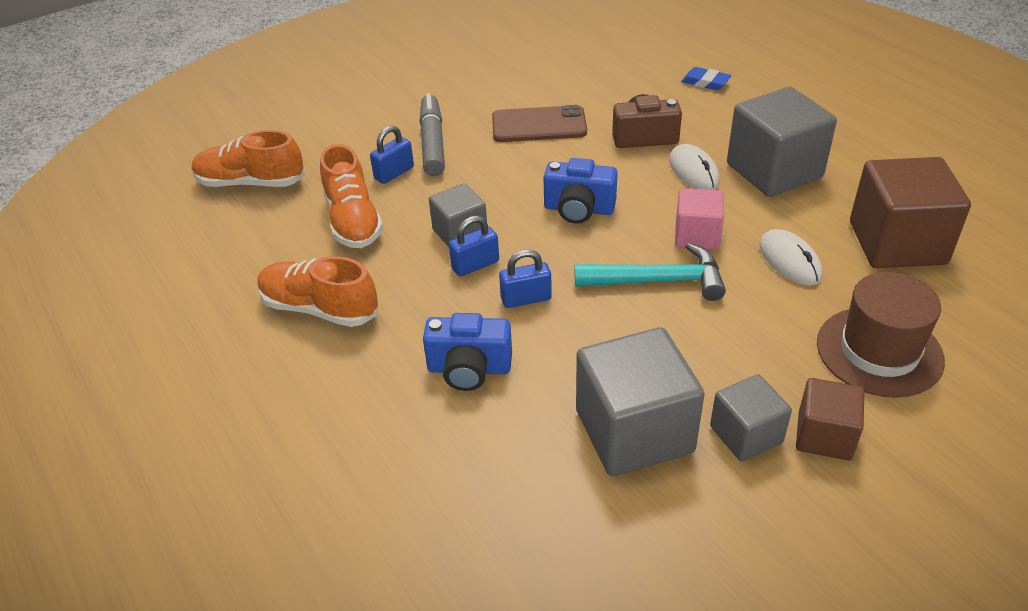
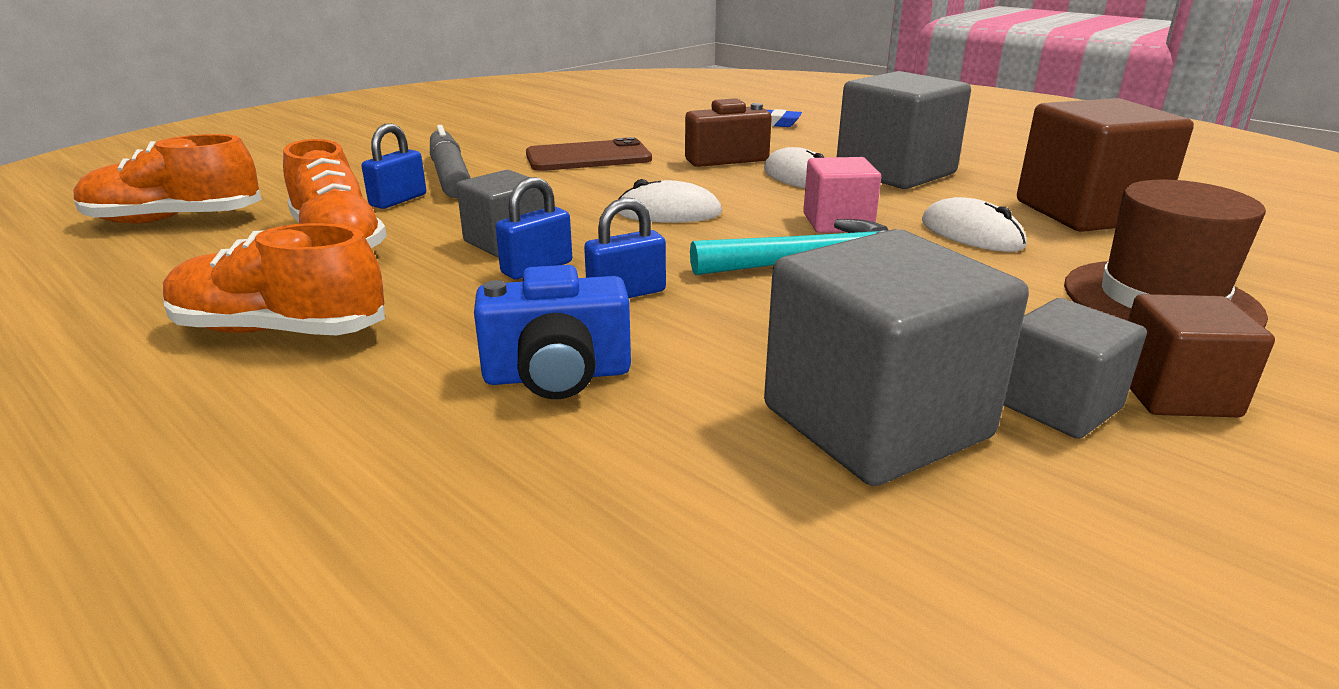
camera: 15 degrees left, 15 degrees down
blue camera [543,158,618,224] -> white mouse [618,179,722,223]

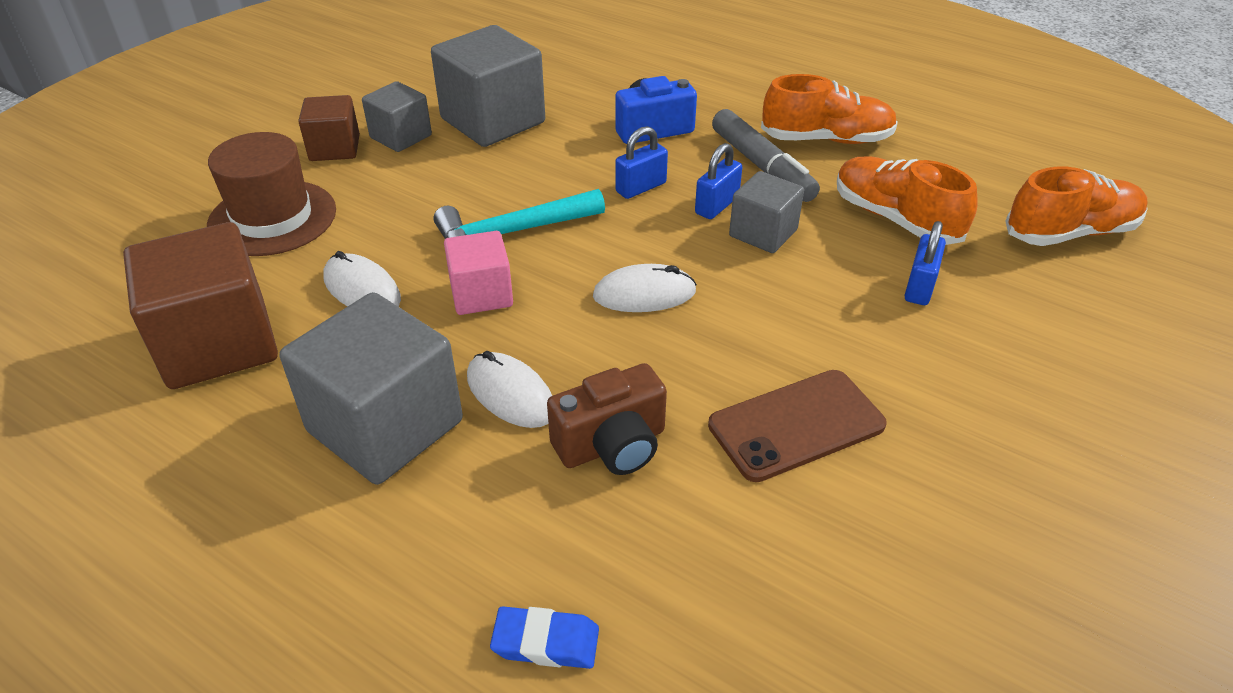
camera: 170 degrees right, 15 degrees up
grey marker [430,125,470,198] -> grey marker moved to [712,109,820,202]

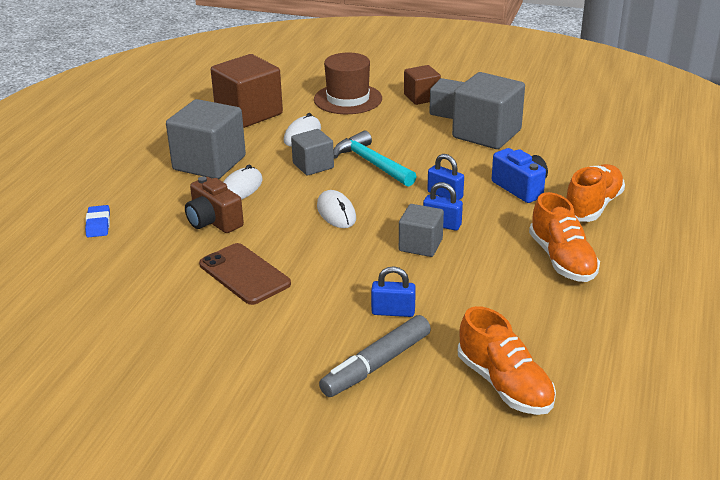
camera: 75 degrees right, 10 degrees down
pink cube [444,231,513,315] -> grey cube [291,129,334,176]
grey marker [712,109,820,202] -> grey marker moved to [319,315,431,397]
orange shoe [837,156,978,245] -> orange shoe moved to [566,164,625,222]

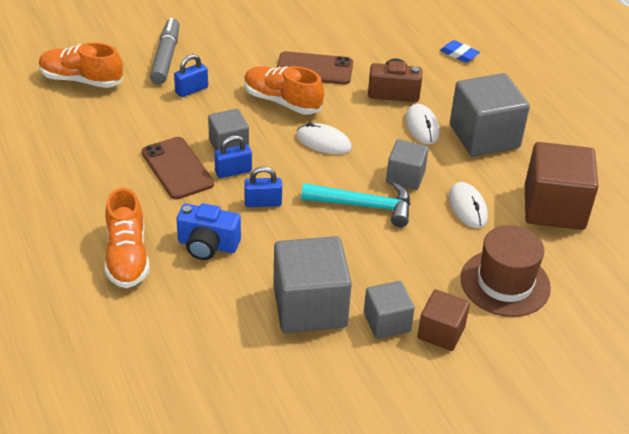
camera: 135 degrees right, 10 degrees up
orange shoe [529,192,600,282] -> orange shoe moved to [244,66,324,114]
none -> brown phone [142,137,214,199]

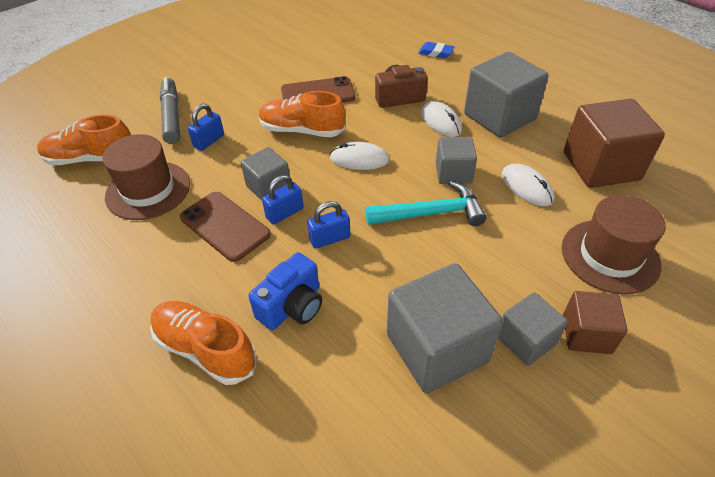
camera: 15 degrees left, 5 degrees up
orange shoe [105,188,149,288] -> orange shoe turned 150 degrees clockwise [150,301,257,385]
blue camera [176,203,241,260] -> blue camera turned 45 degrees counterclockwise [248,252,322,330]
none -> brown hat [102,134,190,220]

